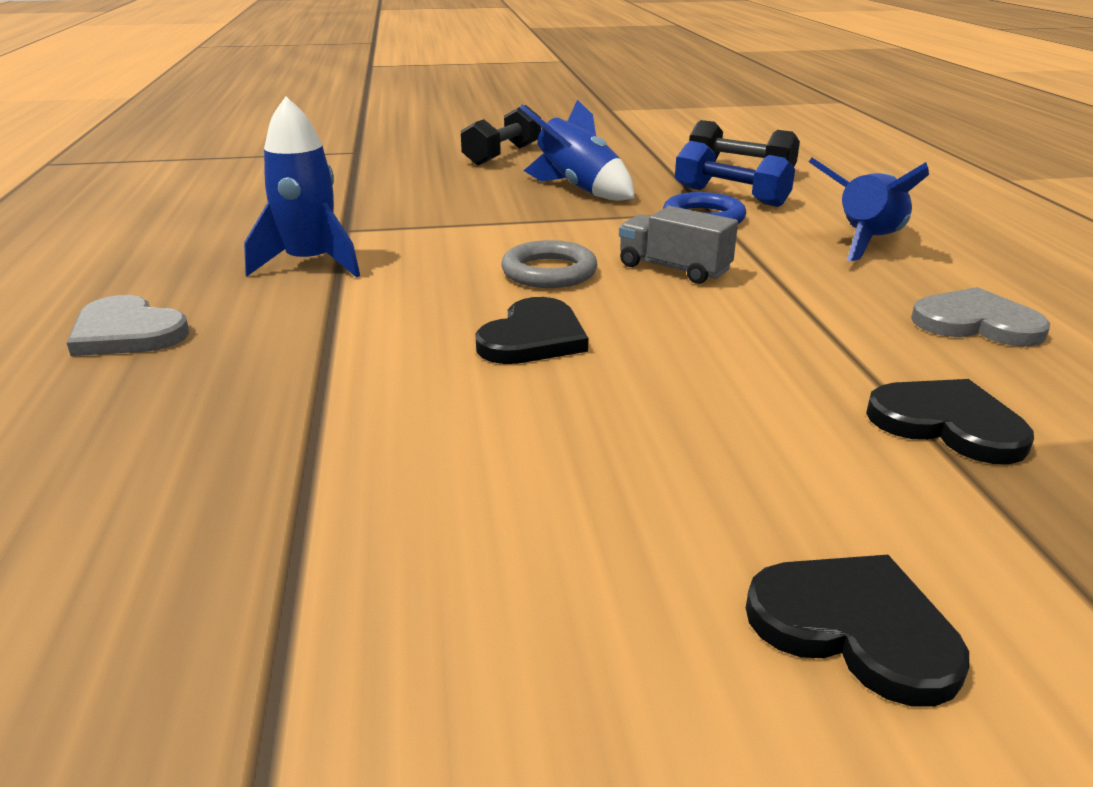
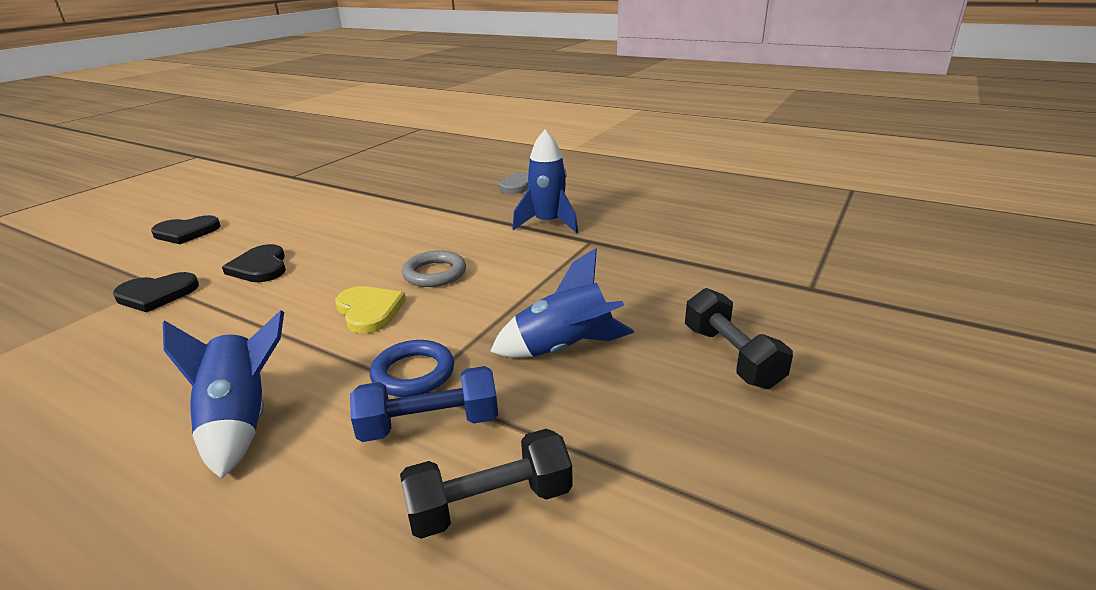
camera: 130 degrees right, 0 degrees up
black heart [475,297,588,364] -> black heart moved to [222,244,286,282]
grey truck [619,206,738,284] -> yellow heart [335,286,406,333]
grey heart [911,287,1050,347] -> none

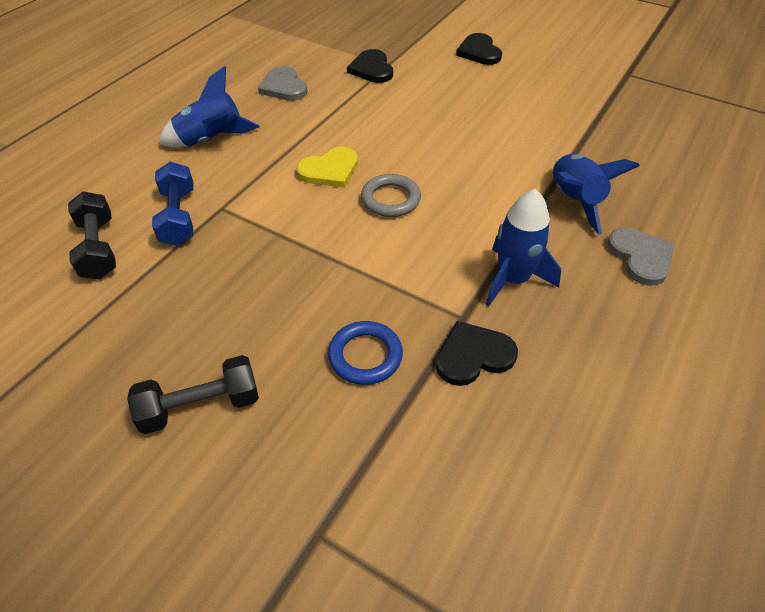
camera: 90 degrees right, 20 degrees up
black heart [222,244,286,282] -> black heart moved to [436,321,518,386]
blue ring [370,340,454,397] -> blue ring moved to [328,321,403,385]
blue rocket [490,248,634,358] -> blue rocket moved to [553,154,640,234]
none -> grey heart [258,66,308,101]

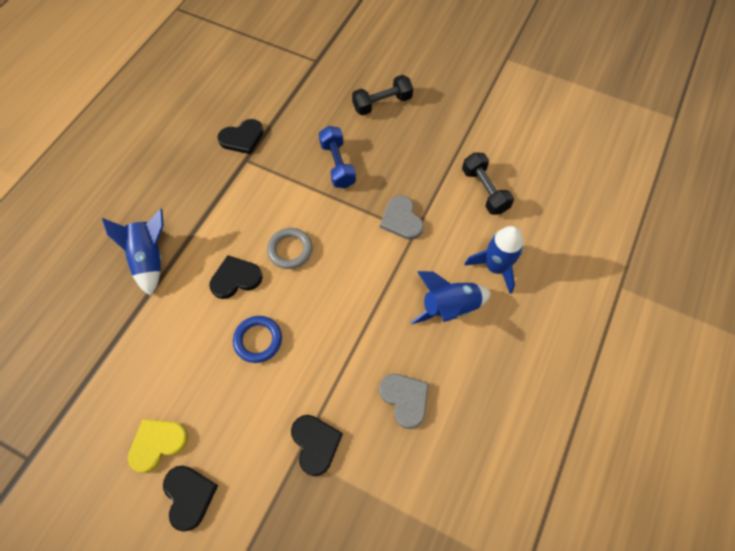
camera: 175 degrees right, 15 degrees up
blue dumbbell [152,162,193,246] -> blue dumbbell moved to [319,126,356,188]
yellow heart [297,147,358,188] -> yellow heart moved to [128,419,188,473]
blue ring [328,321,403,385] -> blue ring moved to [233,316,282,363]
blue rocket [485,189,561,307] -> blue rocket moved to [464,226,523,294]
grey heart [607,228,674,286] -> grey heart moved to [380,195,424,240]
none -> black heart [209,255,263,299]

